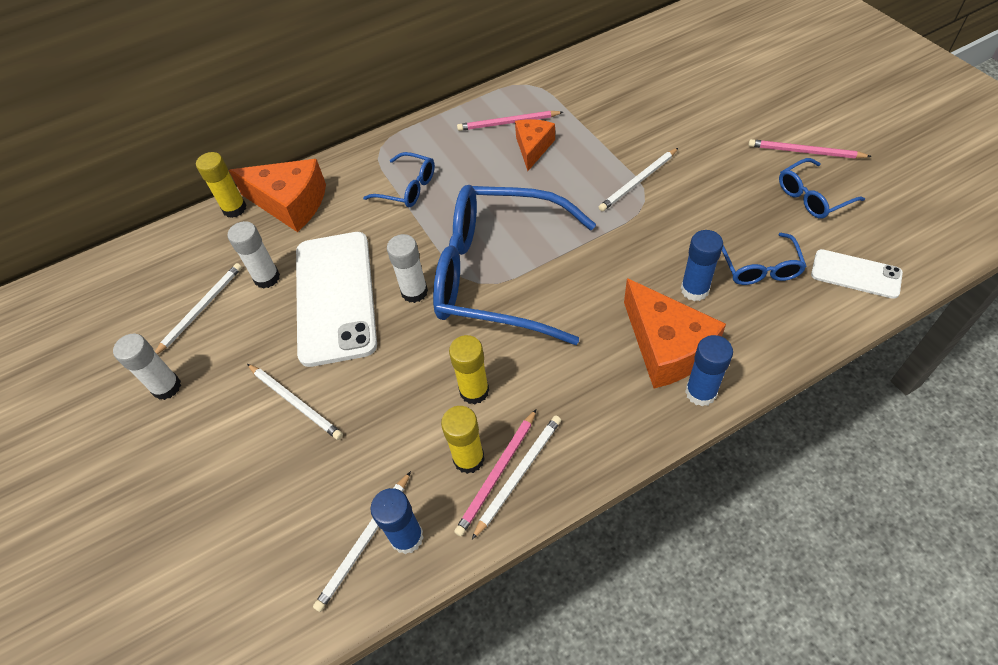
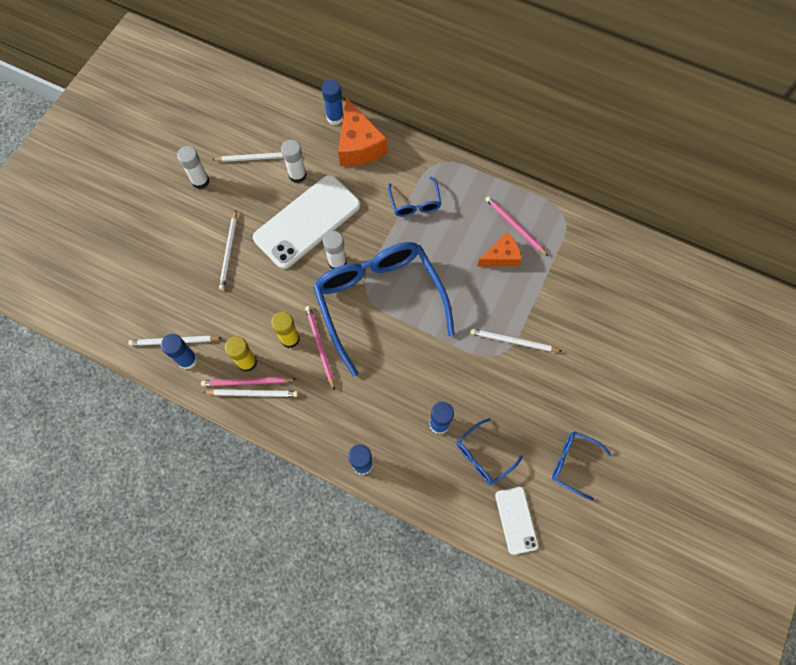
camera: 50 degrees right, 15 degrees up
yellow glue stick [196,152,247,218] -> blue glue stick [322,80,344,125]
orange cheese [624,278,726,388] -> none
pink pencil [748,139,872,159] -> pink pencil moved to [305,306,335,391]

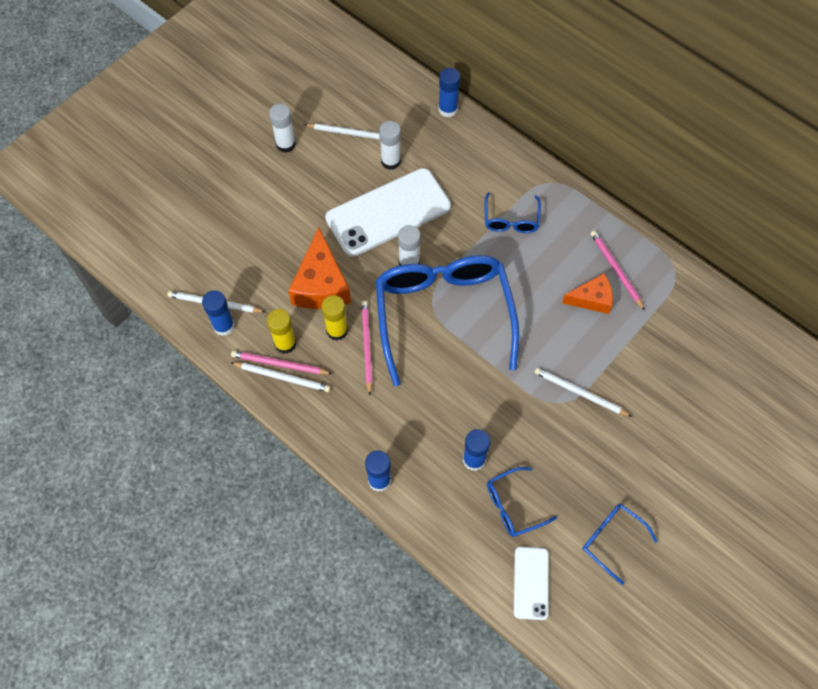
camera: 15 degrees right, 5 degrees down
white pencil [219,210,237,290] -> none
orange cheese [338,97,388,166] -> orange cheese moved to [288,227,351,309]

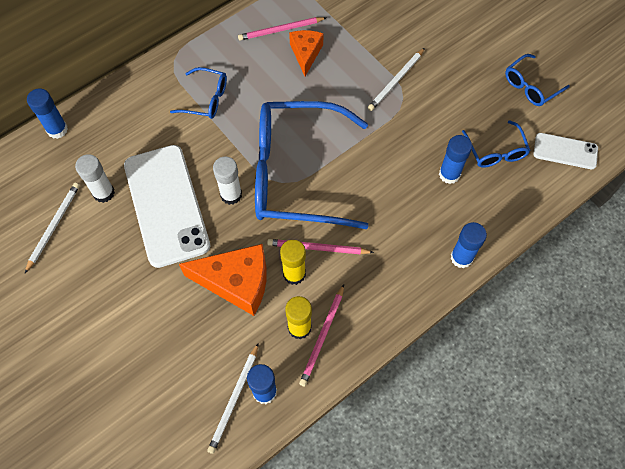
camera: 80 degrees left, 0 degrees up
white pencil [231,362,331,392] -> none
white glue stick [269,104,296,153] -> none

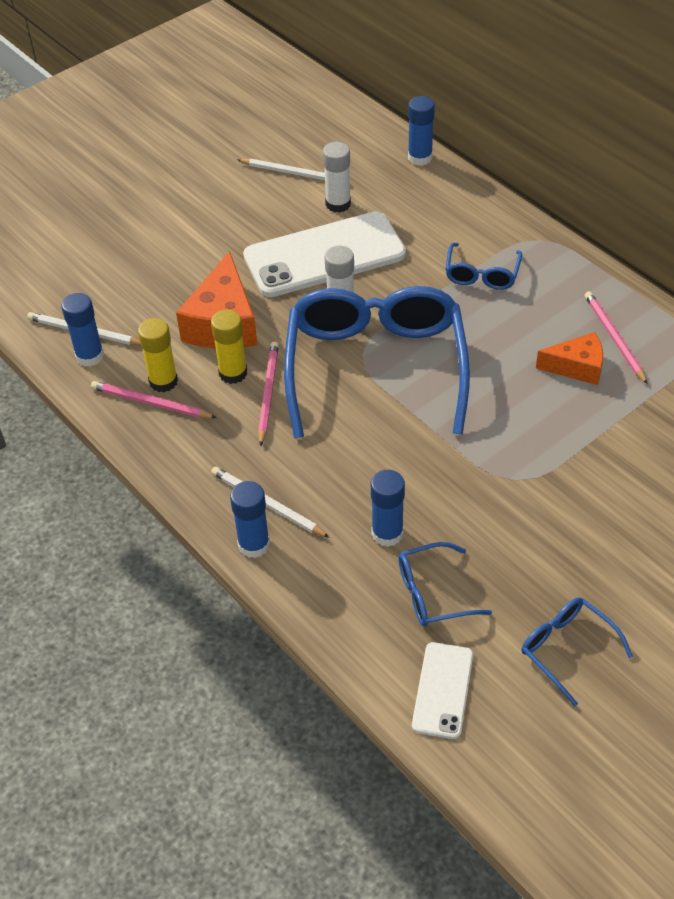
camera: 90 degrees right, 15 degrees down
white pencil [368,48,425,111] -> white pencil moved to [211,467,330,538]

